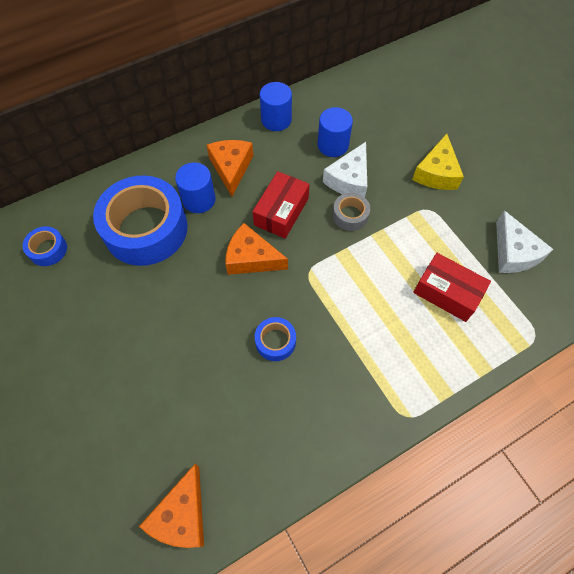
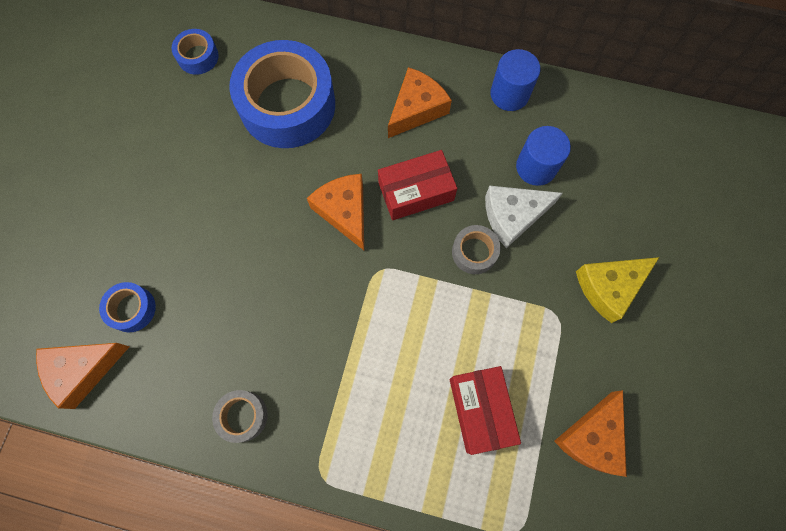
camera: 45 degrees right, 10 degrees up
blue cylinder [175,163,216,213] -> none
blue tape [255,317,296,361] -> blue tape moved to [99,282,156,333]
white cheese [496,210,553,273] -> orange cheese [554,390,627,477]
none -> grey tape [212,390,268,443]

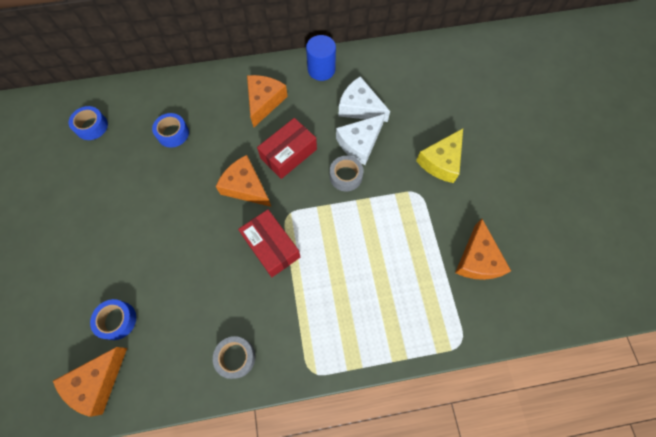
camera: 25 degrees left, 5 degrees down
blue tape [229,40,335,148] -> blue tape [152,113,189,148], size x0.44
red box [450,366,521,455] -> red box moved to [238,209,300,277]
blue cylinder [516,126,571,186] -> white cheese [338,76,390,122]

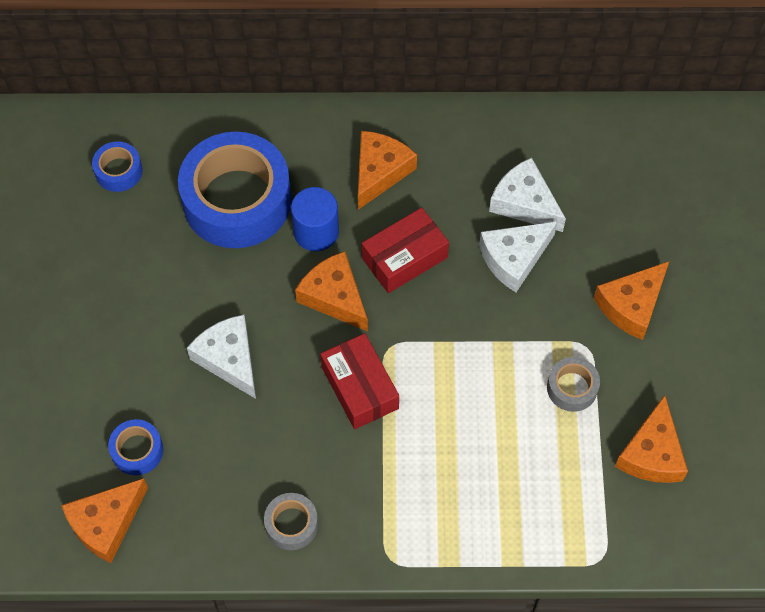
camera: 10 degrees right, 5 degrees down
blue tape [152,113,189,148] -> blue tape [178,132,291,248], size x2.27
blue cylinder [306,35,336,81] -> blue cylinder moved to [291,187,339,251]
grey tape [330,156,364,192] -> grey tape moved to [547,357,600,412]
yellow cheese [416,129,463,183] -> orange cheese [594,261,669,340]
none -> white cheese [187,315,256,399]

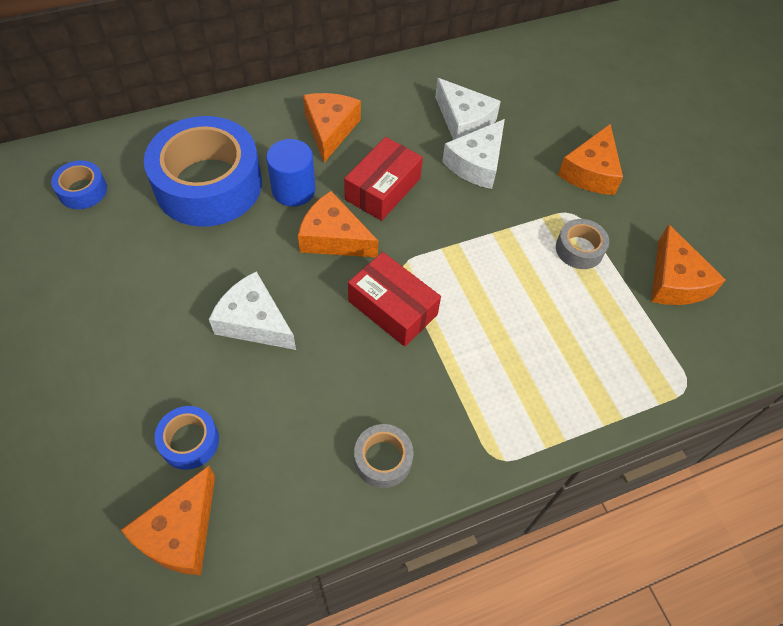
camera: 25 degrees left, 5 degrees down
white cheese [489,158,566,232] -> white cheese turned 150 degrees counterclockwise [435,78,501,140]

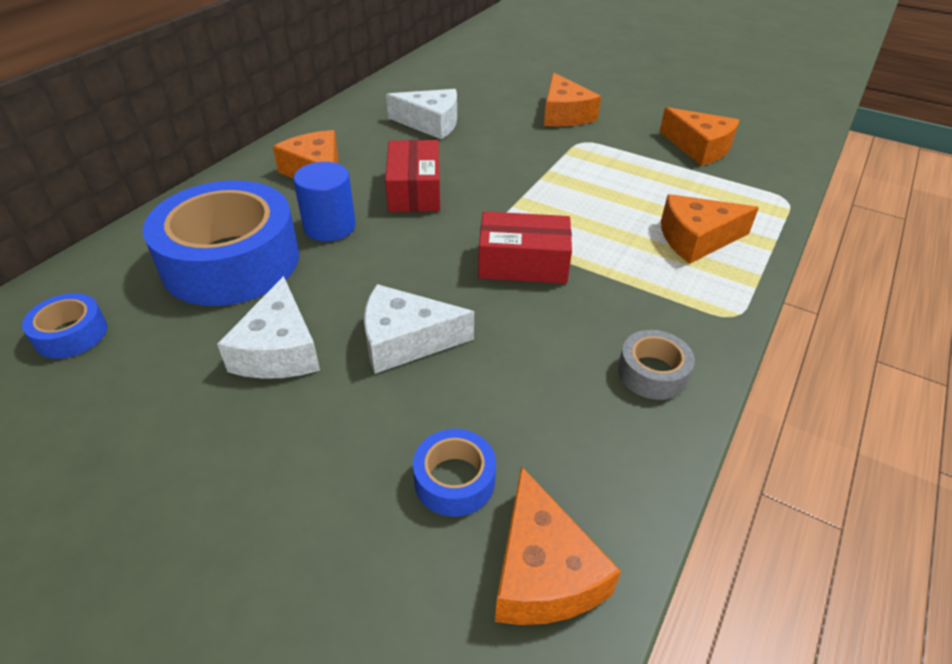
camera: 35 degrees left, 15 degrees down
orange cheese [298,191,378,257] -> orange cheese moved to [661,194,759,264]
white cheese [442,119,505,189] -> white cheese moved to [217,276,320,379]
grey tape [556,219,609,269] -> none

